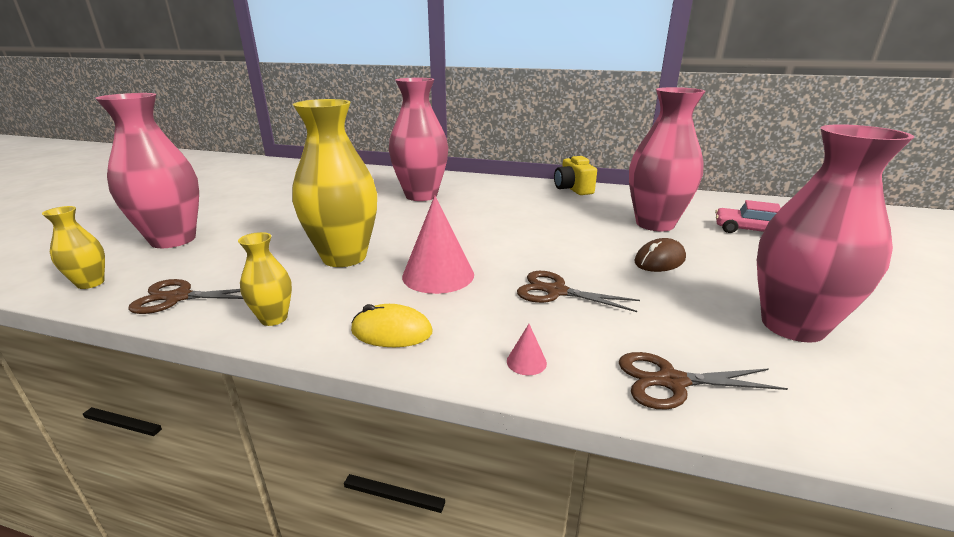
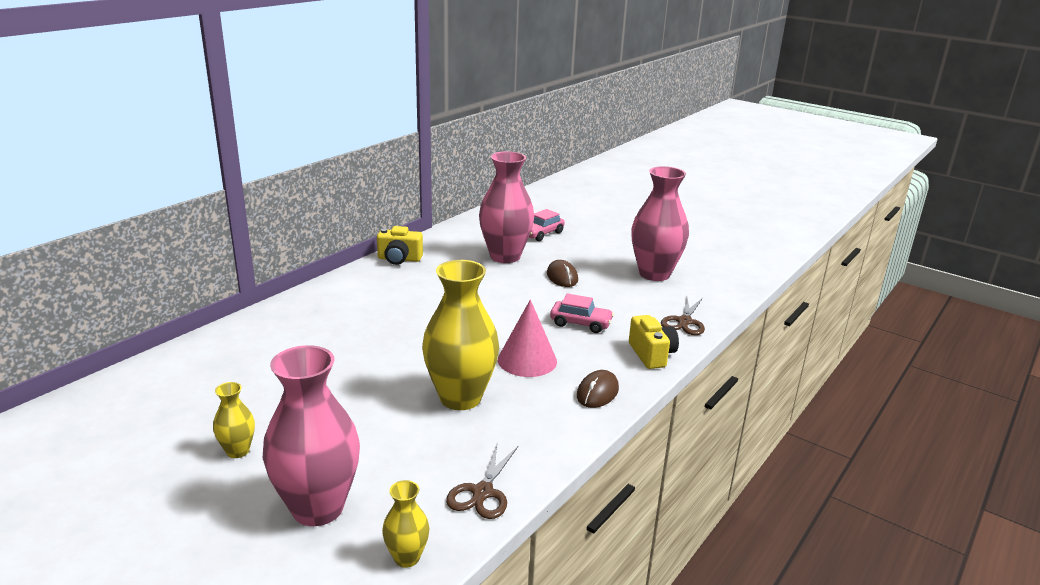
camera: 70 degrees left, 0 degrees up
yellow vase [238,232,292,326] -> yellow vase moved to [213,382,255,458]
yellow mouse [351,304,433,347] -> brown mouse [577,370,619,408]
pink vase [389,78,448,201] -> none
pink cone [507,324,547,375] -> yellow camera [629,315,679,369]
brown scissors [517,271,640,312] -> pink car [550,293,614,333]

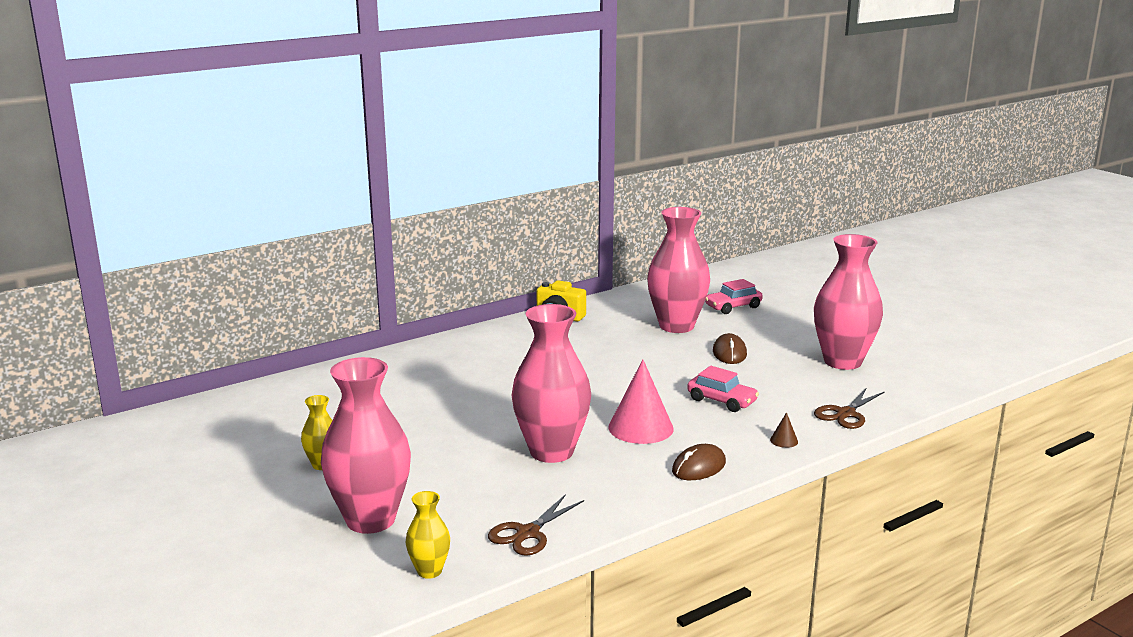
camera: 20 degrees right, 5 degrees down
yellow vase [422,260,499,410] -> pink vase [512,304,591,463]
yellow camera [629,315,679,369] -> brown cone [770,412,798,448]

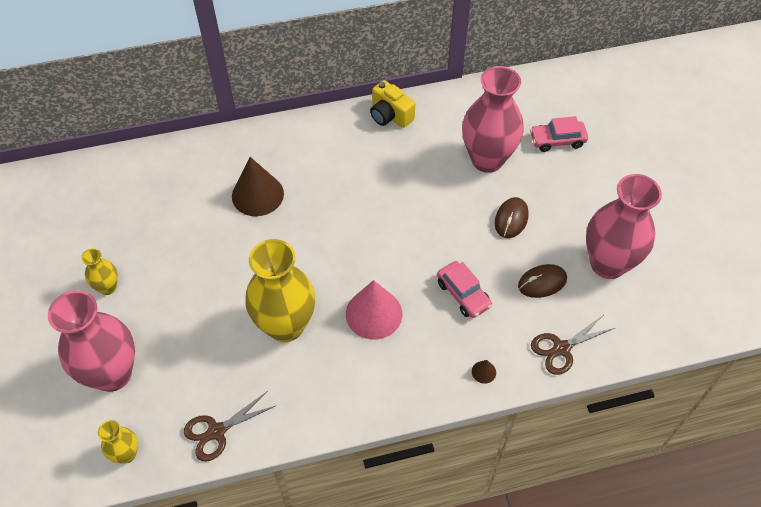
camera: 20 degrees right, 35 degrees up
pink vase [512,304,591,463] -> yellow vase [245,239,315,342]
brown mouse [672,444,726,480] -> brown mouse moved to [518,264,567,298]
none -> brown cone [232,157,284,216]

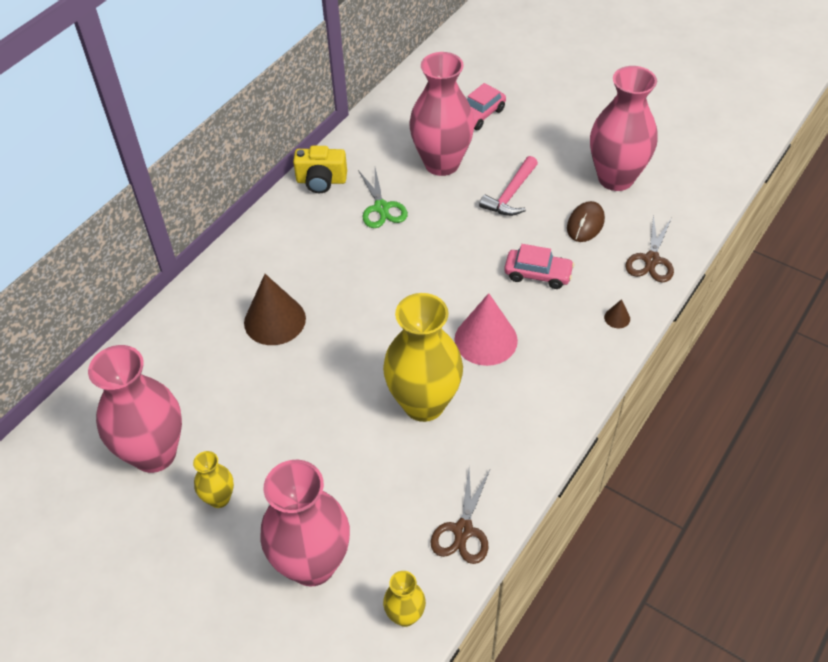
camera: 40 degrees left, 5 degrees down
brown mouse [495,197,529,238] -> pink hammer [479,156,538,216]
none -> pink vase [88,345,182,473]
none -> green scissors [358,168,408,228]

